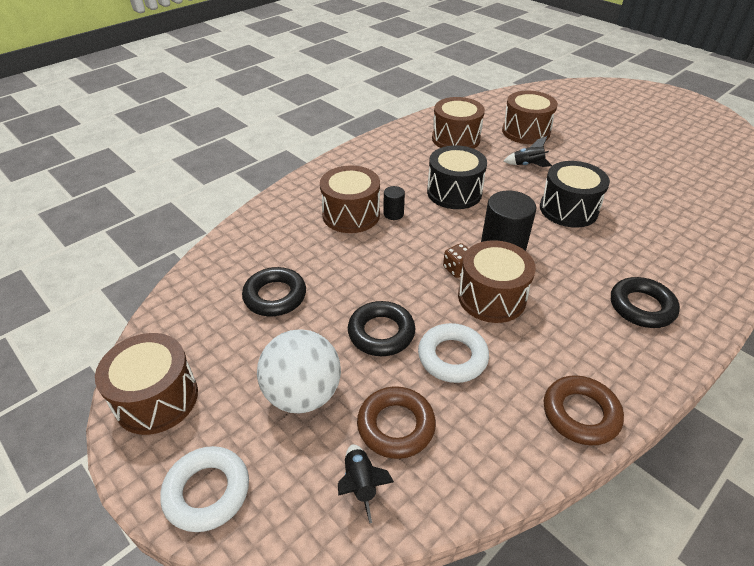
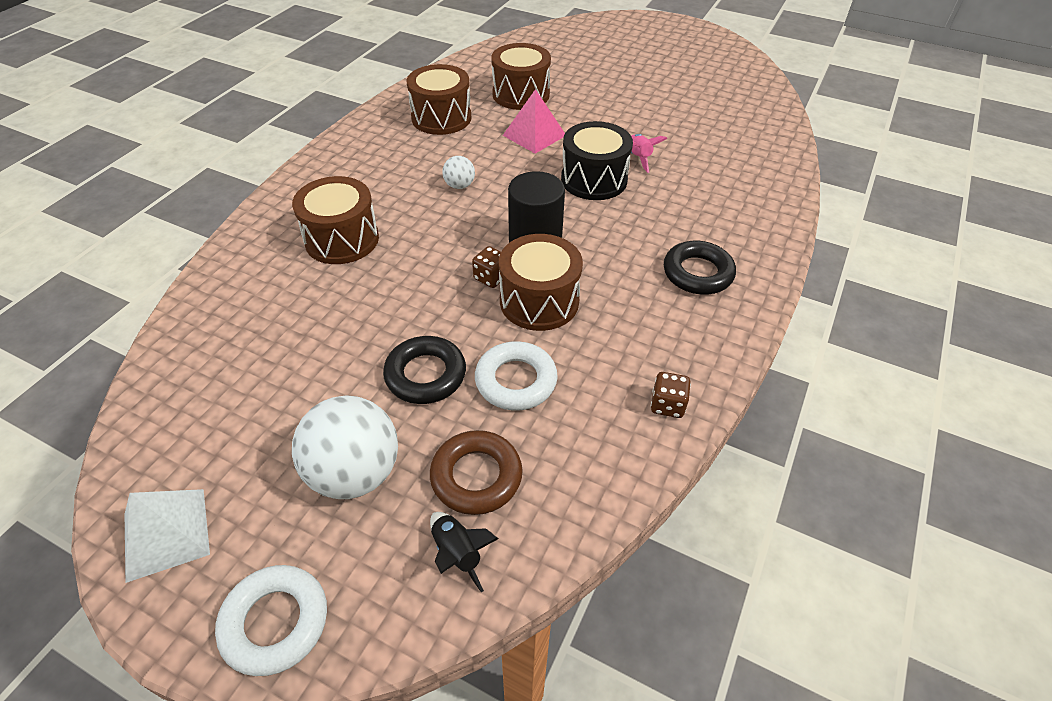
camera: 20 degrees left, 5 degrees up
brown drum [95,333,198,435] -> white pyramid [125,489,210,583]
black ring [242,267,306,316] -> none
black cylinder [383,186,405,220] -> none
black drum [427,145,487,209] -> white ball [442,156,475,189]
black rocket [504,136,552,167] -> pink pyramid [503,89,565,154]
brown ring [544,375,624,446] -> brown dice [651,372,691,418]
none -> pink rocket [631,134,667,173]

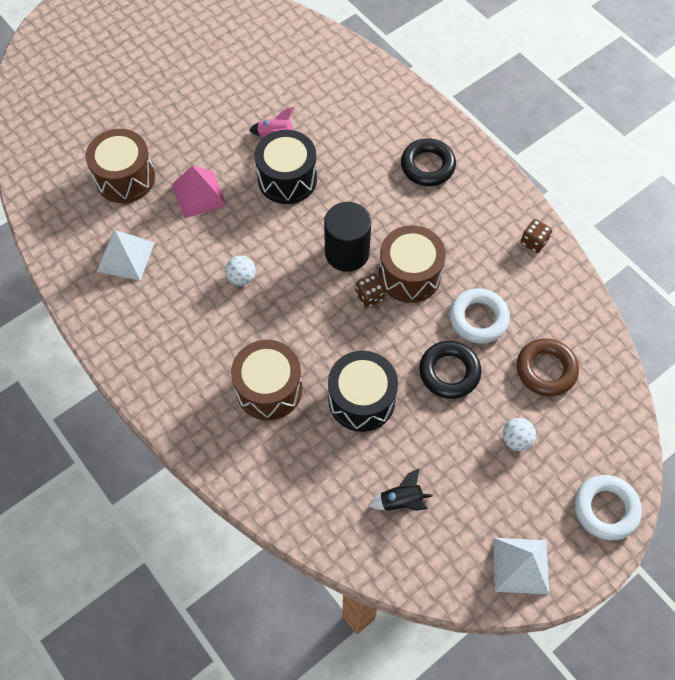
camera: 65 degrees left, 15 degrees up
white ball [292,395,398,499] -> white ball [503,418,536,451], size x0.48
brown drum [407,64,471,135] -> white pyramid [97,230,155,281]
black rocket [430,512,498,592] -> black rocket moved to [368,468,433,511]
none -> black drum [328,351,398,432]

